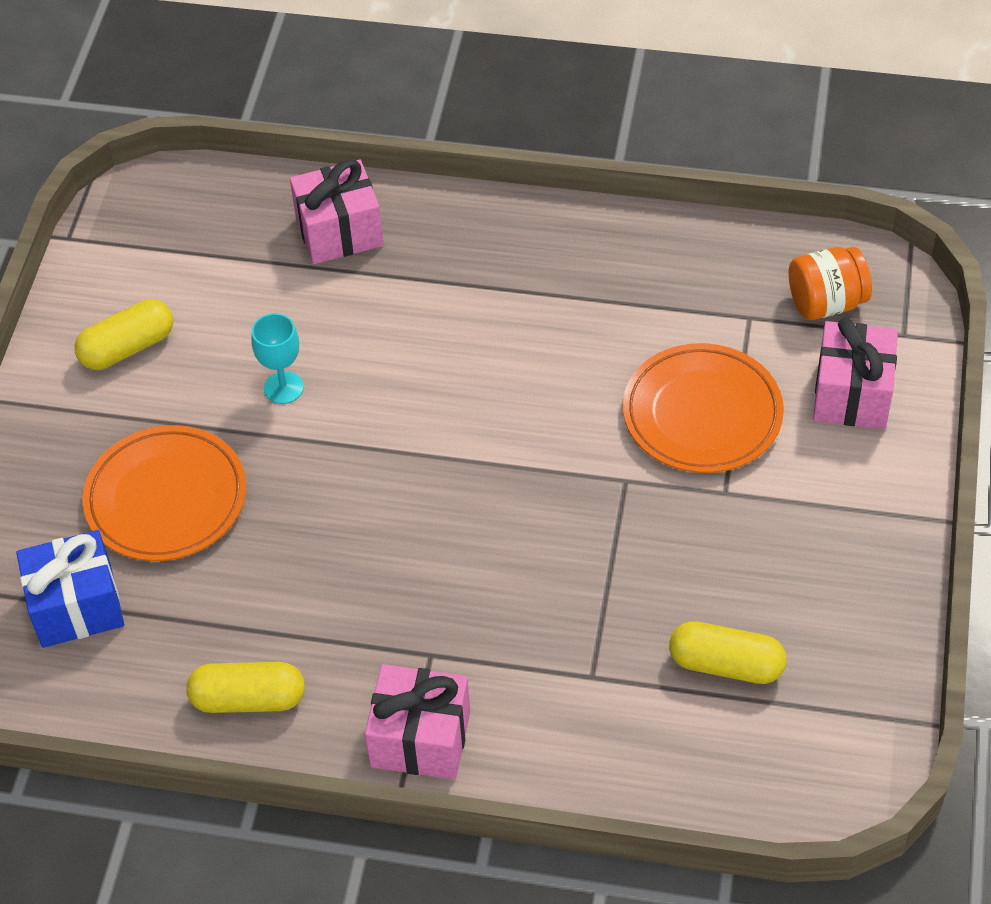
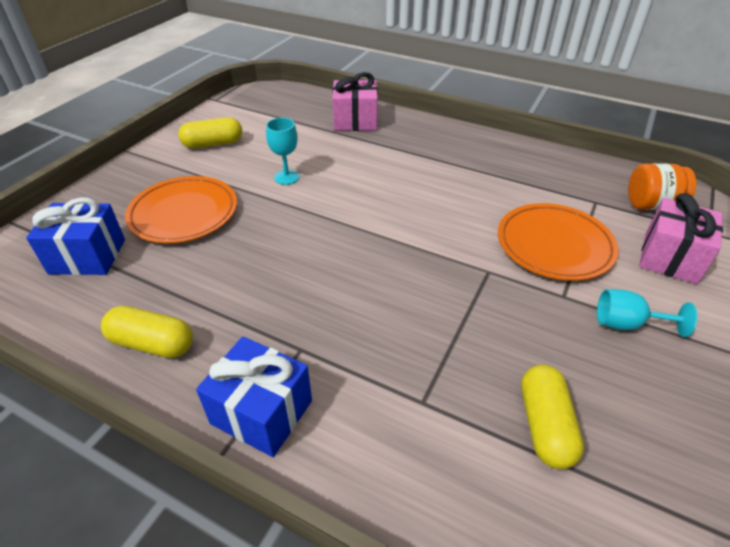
camera: 15 degrees right, 10 degrees down
pink gift [365,664,470,780] -> blue gift [196,337,312,457]
yellow capsule [669,621,787,684] -> yellow capsule turned 60 degrees clockwise [521,365,584,469]
none -> turquoise goblet [597,289,697,337]

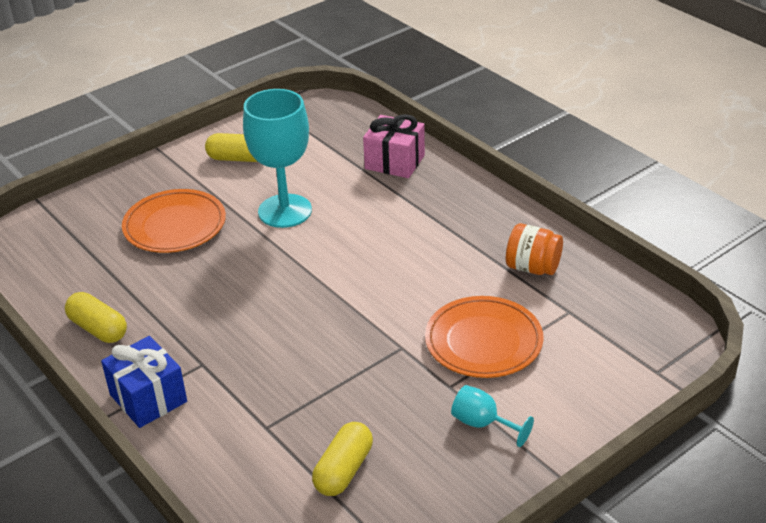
camera: 25 degrees right, 5 degrees down
blue gift [26,198,125,275] -> none
turquoise goblet [266,118,300,185] -> turquoise goblet [243,89,312,228], size x2.08
orange jar [628,163,696,210] -> orange jar moved to [506,223,563,275]
pink gift [639,193,723,284] -> none

